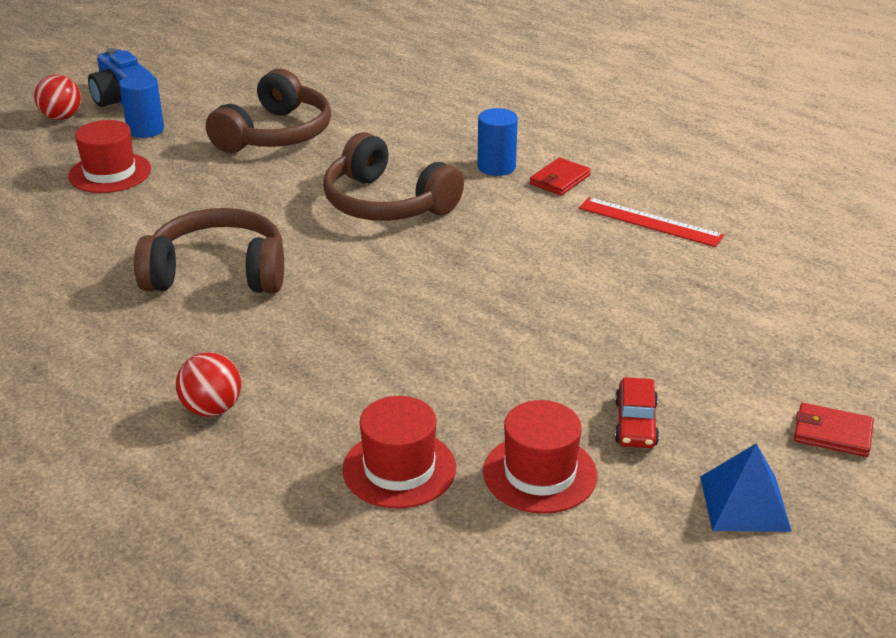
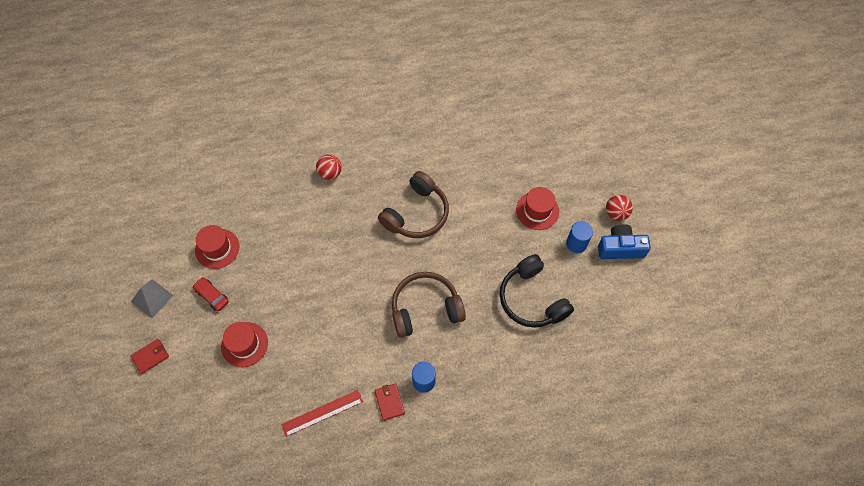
camera: 125 degrees right, 30 degrees up
brown headphones [206,69,331,153] -> black headphones [500,254,574,328]
red hat [342,396,456,508] -> red hat moved to [221,322,268,367]
blue pyramid [700,443,792,532] -> grey pyramid [131,279,173,318]

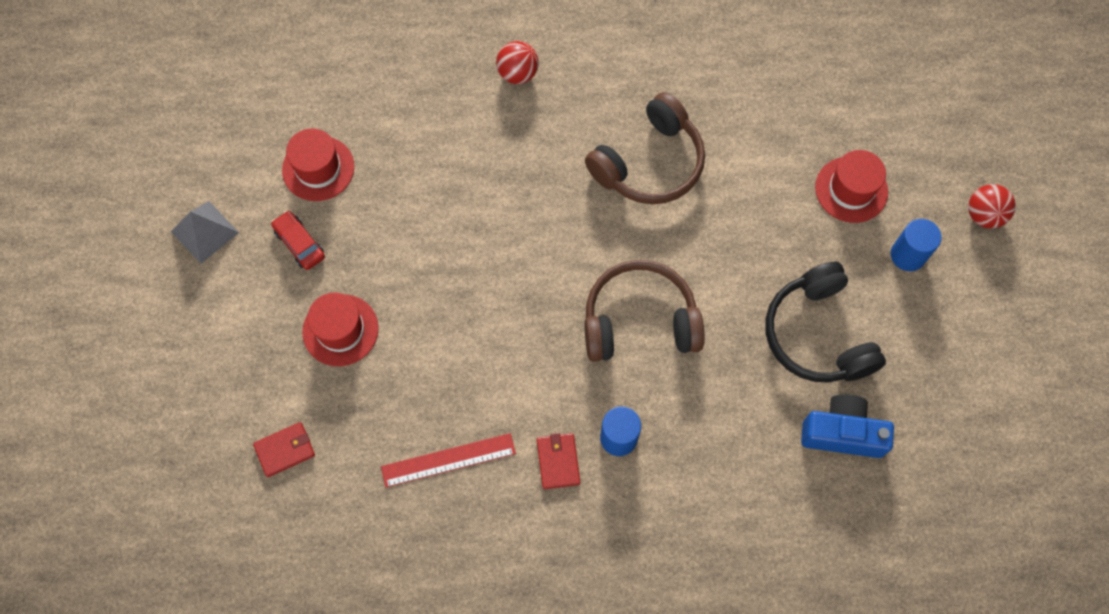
camera: 10 degrees right, 5 degrees up
red wallet [131,339,169,374] -> red wallet moved to [253,422,315,477]
blue camera [598,224,651,259] -> blue camera moved to [801,394,894,458]

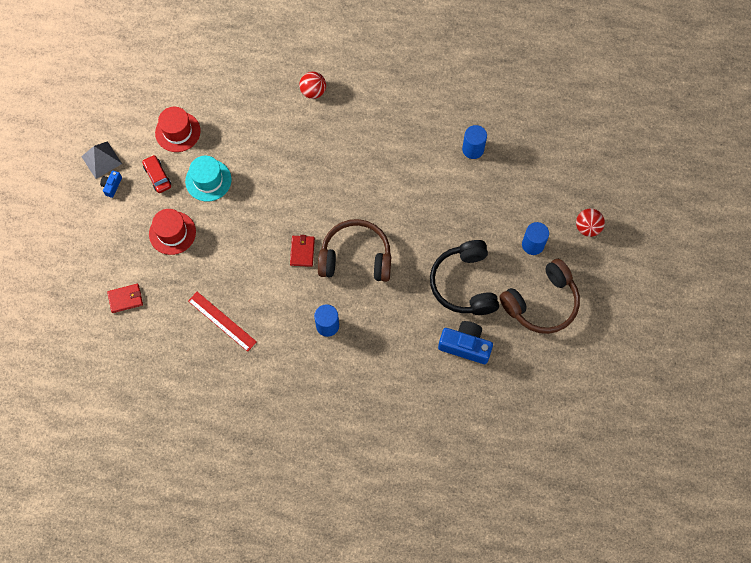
camera: 10 degrees right, 0 degrees up
red ruler [381,433,516,487] -> red ruler turned 45 degrees clockwise [188,292,257,352]
red wallet [537,433,580,489] -> red wallet moved to [290,235,315,267]
brown headphones [585,92,705,204] -> brown headphones moved to [499,259,580,334]
red hat [815,150,888,223] -> none
none -> blue camera [100,171,122,198]
none -> turquoise hat [185,156,232,201]
none -> blue cylinder [462,125,487,159]

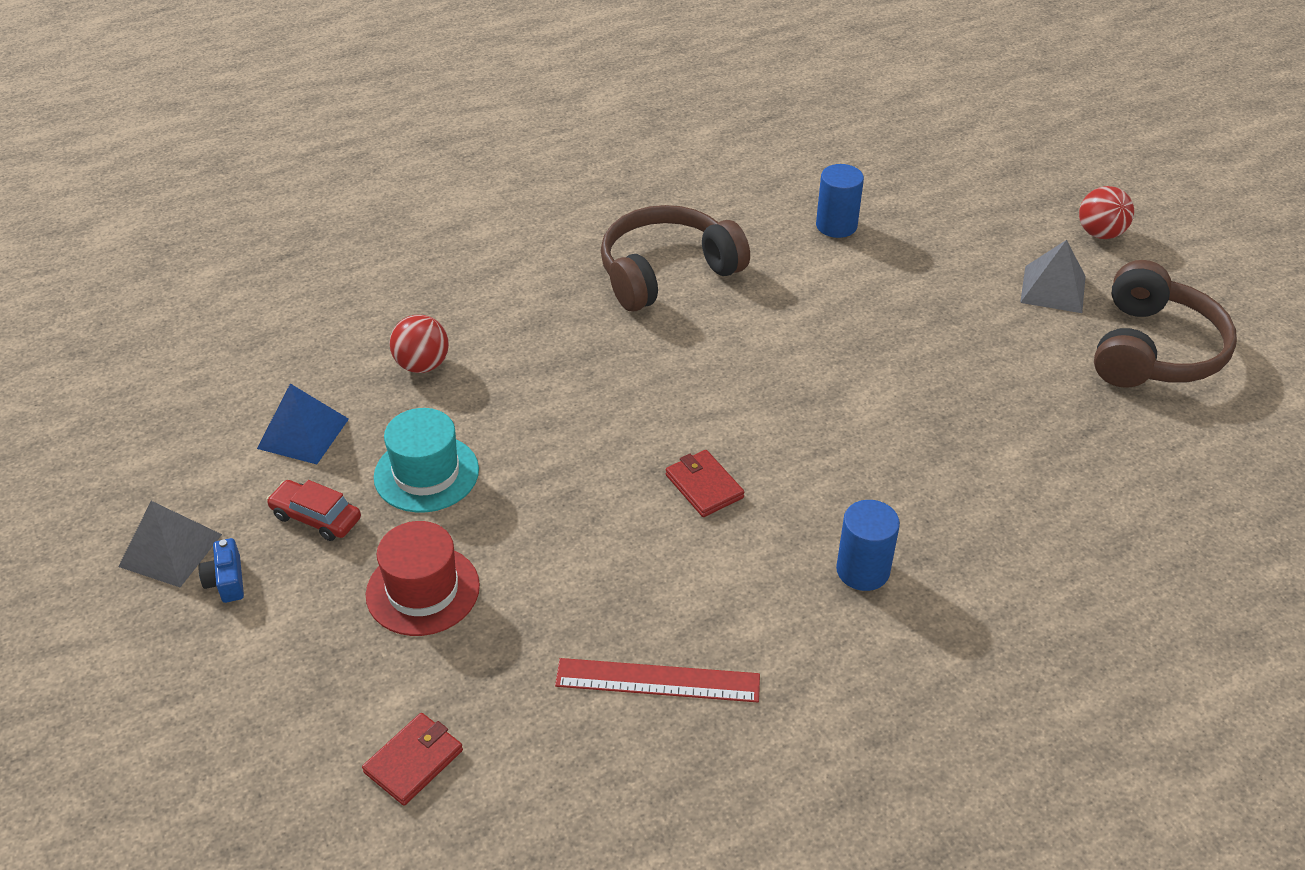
camera: 35 degrees left, 25 degrees down
red hat [155,107,201,152] -> blue pyramid [257,384,349,464]
red ball [299,72,326,99] -> red ball moved to [389,315,449,373]
brown headphones [318,219,391,282] -> brown headphones moved to [601,205,750,311]
black headphones [430,240,499,315] -> none
blue camera [438,321,493,364] -> none
blue cylinder [522,222,549,255] -> grey pyramid [1020,240,1086,313]

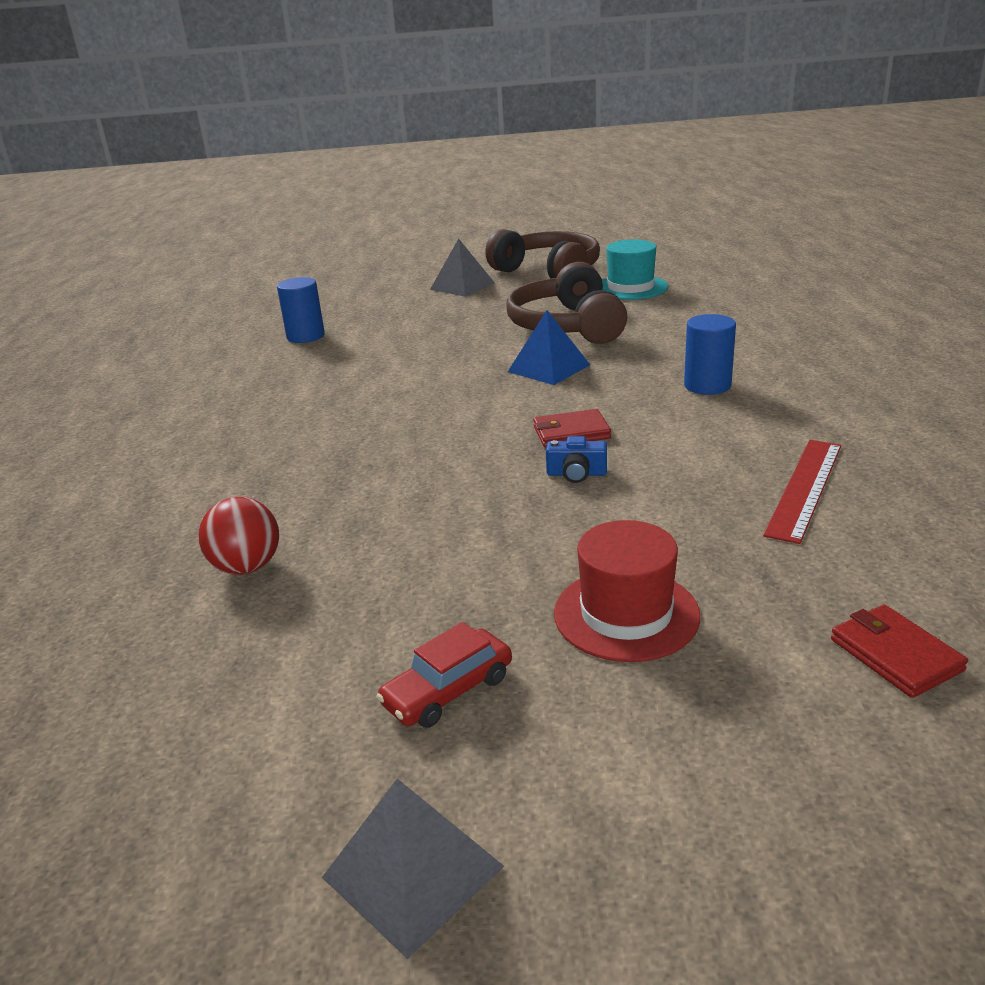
camera: 65 degrees left, 15 degrees down
blue camera [198,538,244,603] -> blue camera moved to [546,436,607,483]
blue pyramid [257,384,349,464] -> blue pyramid moved to [508,310,590,385]
turquoise hat [374,408,479,513] -> turquoise hat moved to [602,239,668,300]
brown headphones [601,205,750,311] -> brown headphones moved to [506,262,627,344]
red ball [1079,186,1134,239] -> none

